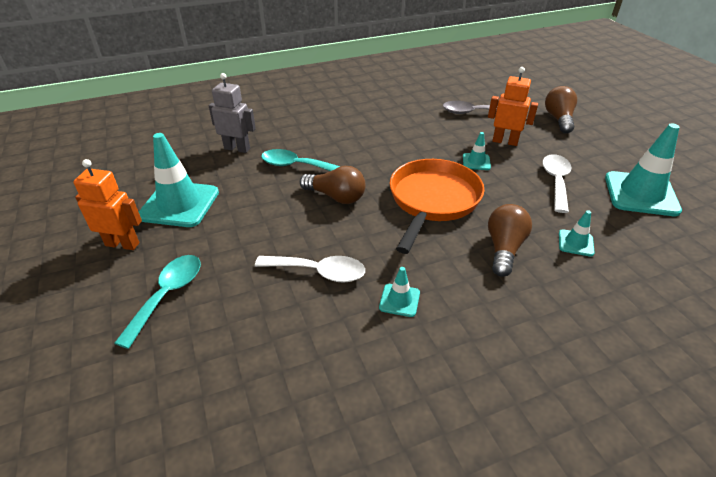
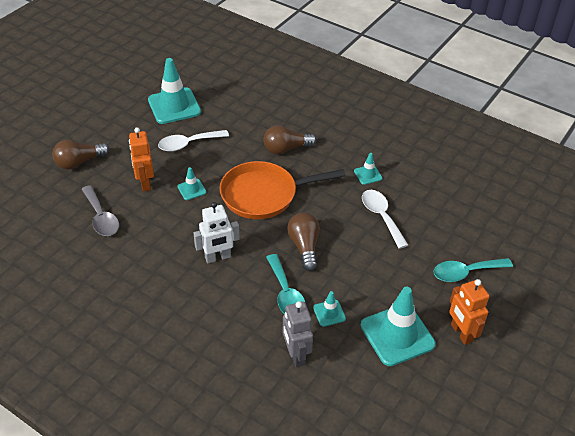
camera: 125 degrees left, 5 degrees up
turquoise traffic cone [559,210,595,257] -> turquoise traffic cone moved to [313,291,346,327]
none -> white robot [194,202,240,263]

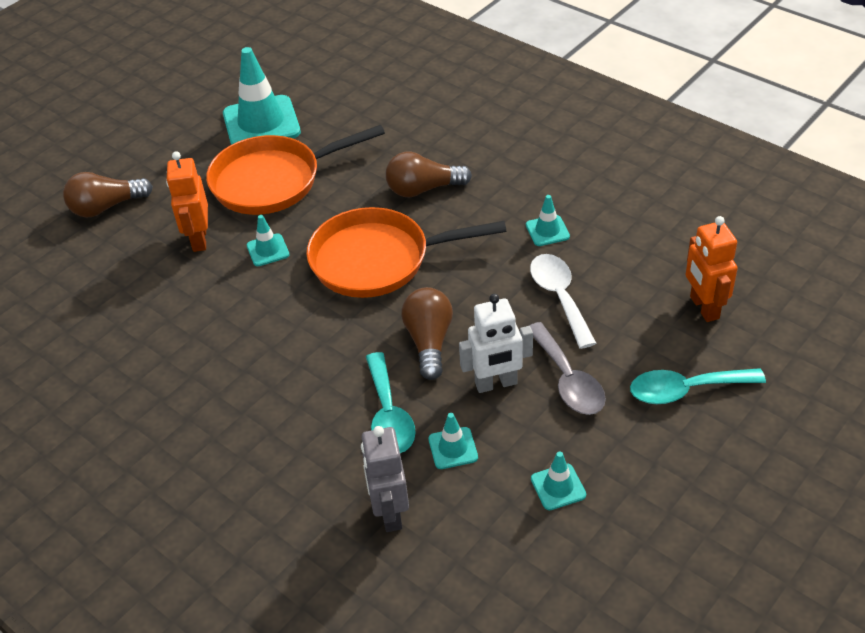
camera: 10 degrees right, 0 degrees up
grey spoon [81,185,119,236] -> grey spoon moved to [529,322,606,415]
white spoon [158,130,229,151] -> orange pan [206,125,385,215]
white robot [194,202,240,263] -> white robot moved to [459,294,533,393]
turquoise traffic cone [360,287,436,366] -> turquoise traffic cone [531,451,586,510], size x0.47
orange robot [449,279,489,345] -> orange robot moved to [686,216,738,322]

